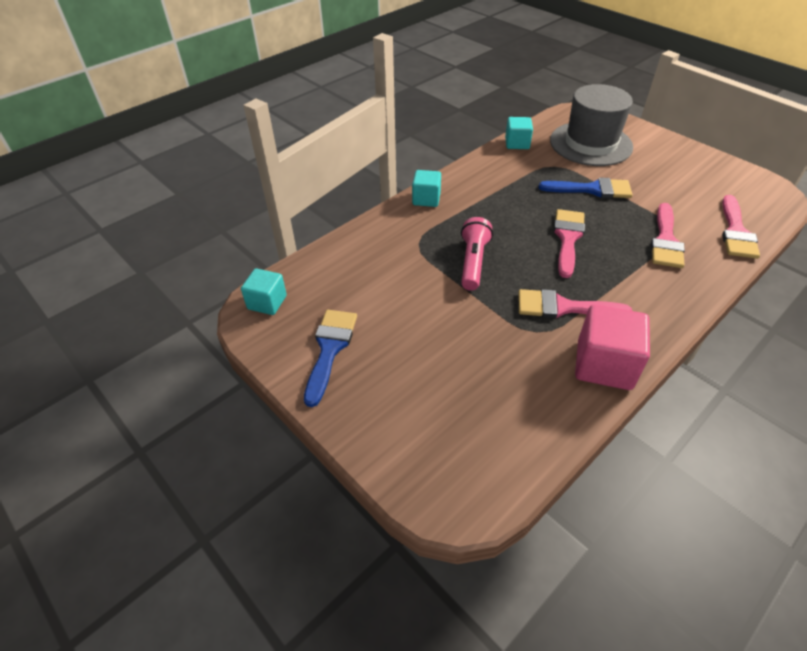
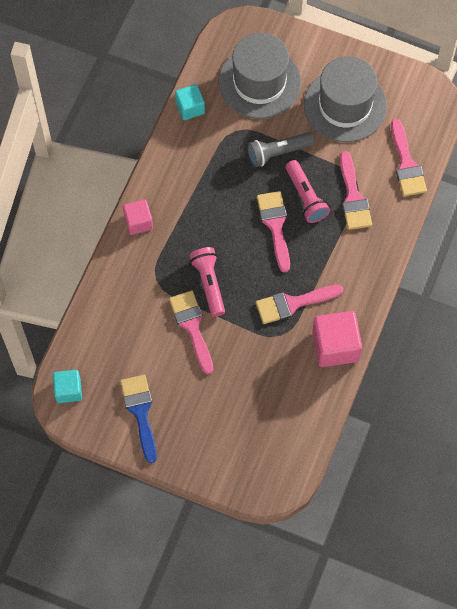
camera: 25 degrees left, 20 degrees up
turquoise cube [412,170,441,207] -> pink cube [123,199,153,235]
blue brush [539,178,633,198] -> grey flashlight [248,132,315,167]
none -> pink brush [169,290,213,374]
none -> pink flashlight [286,160,330,223]
none -> grey hat [304,56,387,142]

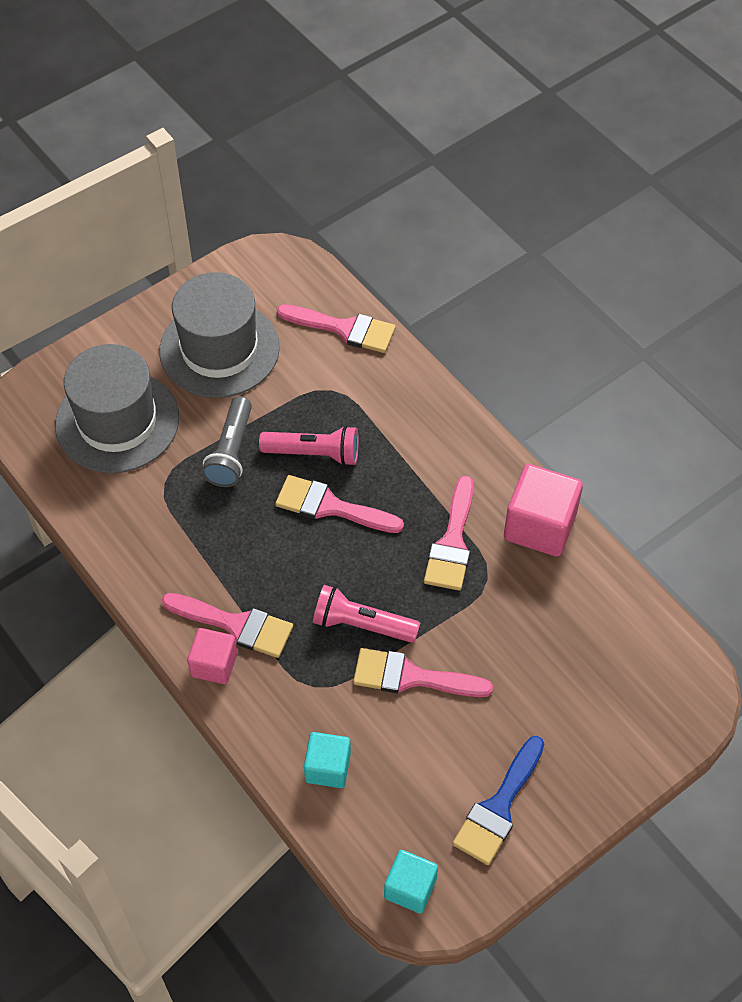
camera: 60 degrees left, 10 degrees down
blue brush [120,375,157,463] -> blue brush turned 75 degrees counterclockwise [453,736,544,865]
turquoise cube [175,84,205,120] -> turquoise cube moved to [304,732,351,788]
pink brush [340,151,372,230] -> pink brush moved to [162,593,293,658]

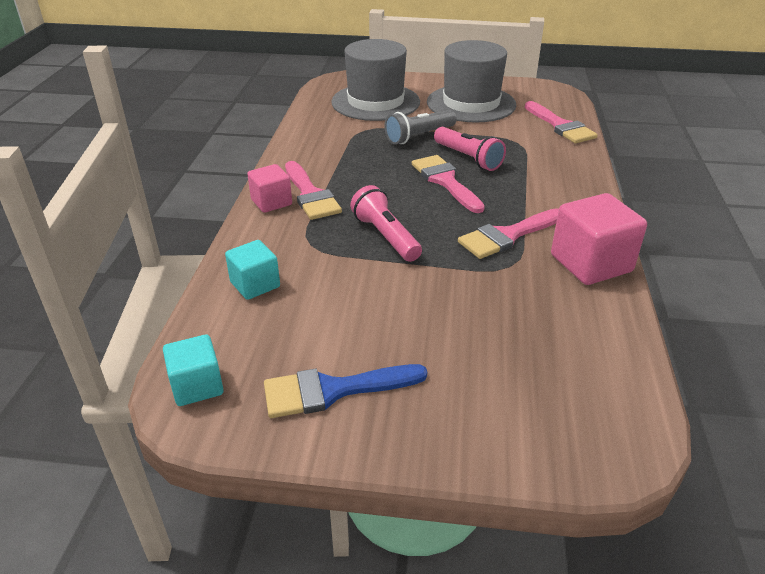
camera: 45 degrees right, 20 degrees down
pink brush [353,648,493,697] -> none

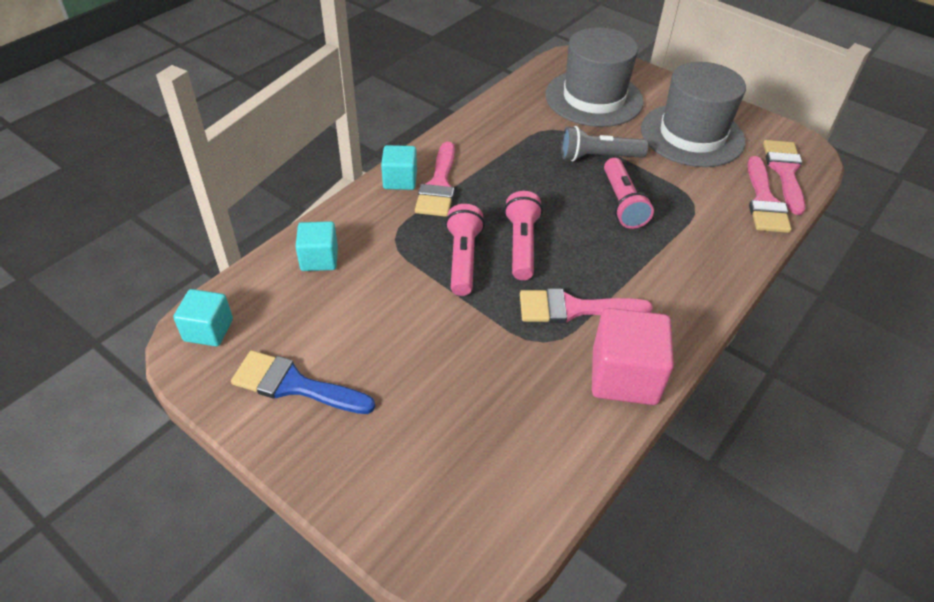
camera: 30 degrees right, 10 degrees up
pink cube [247,164,292,213] -> turquoise cube [381,145,417,190]
pink brush [412,155,485,213] -> pink brush moved to [763,140,805,215]
none -> pink flashlight [504,191,543,280]

